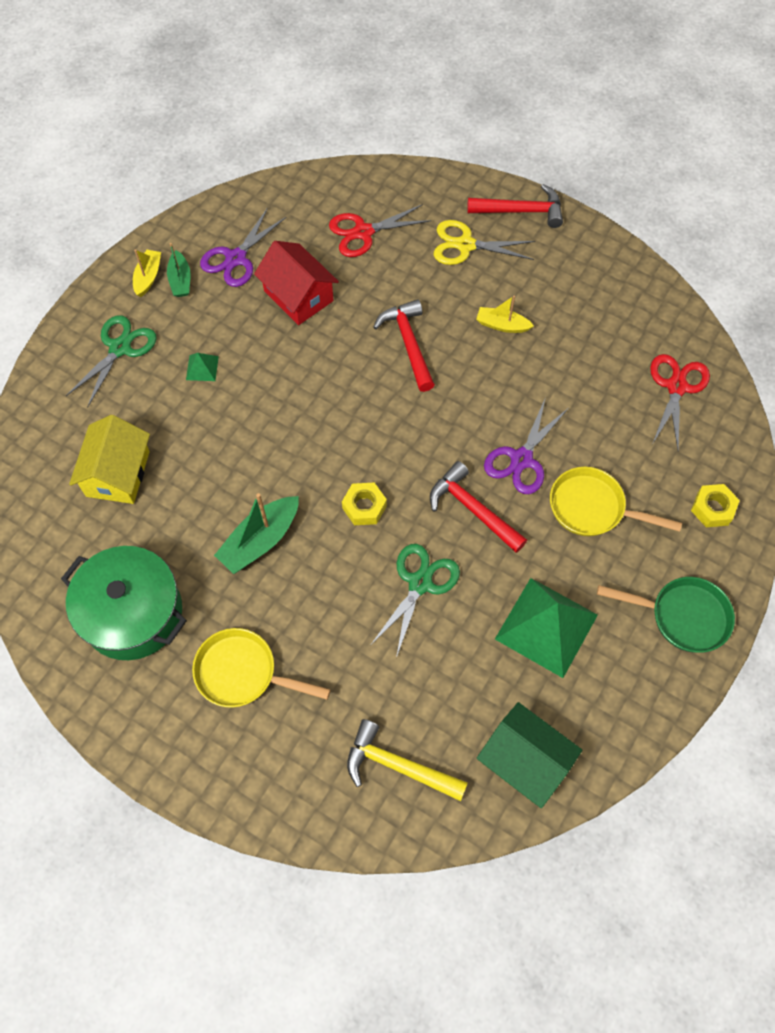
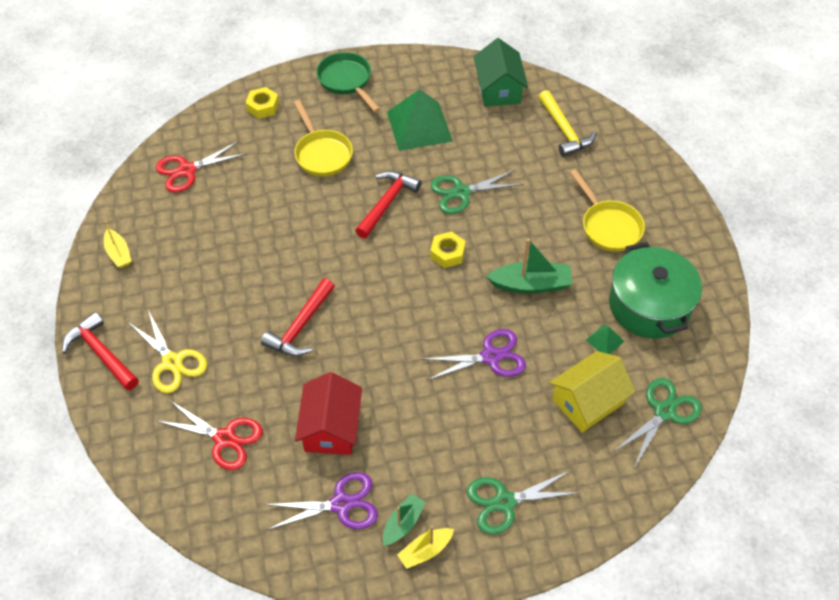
camera: 135 degrees left, 10 degrees down
green pyramid [186,353,219,381] -> green pyramid moved to [586,325,625,354]
red hammer [430,461,527,553] -> red hammer turned 150 degrees counterclockwise [355,171,421,238]
yellow boat [476,295,534,333] -> yellow boat moved to [104,221,132,268]
purple scissors [484,397,569,494] -> purple scissors moved to [421,329,526,380]
none -> green scissors [615,378,702,466]

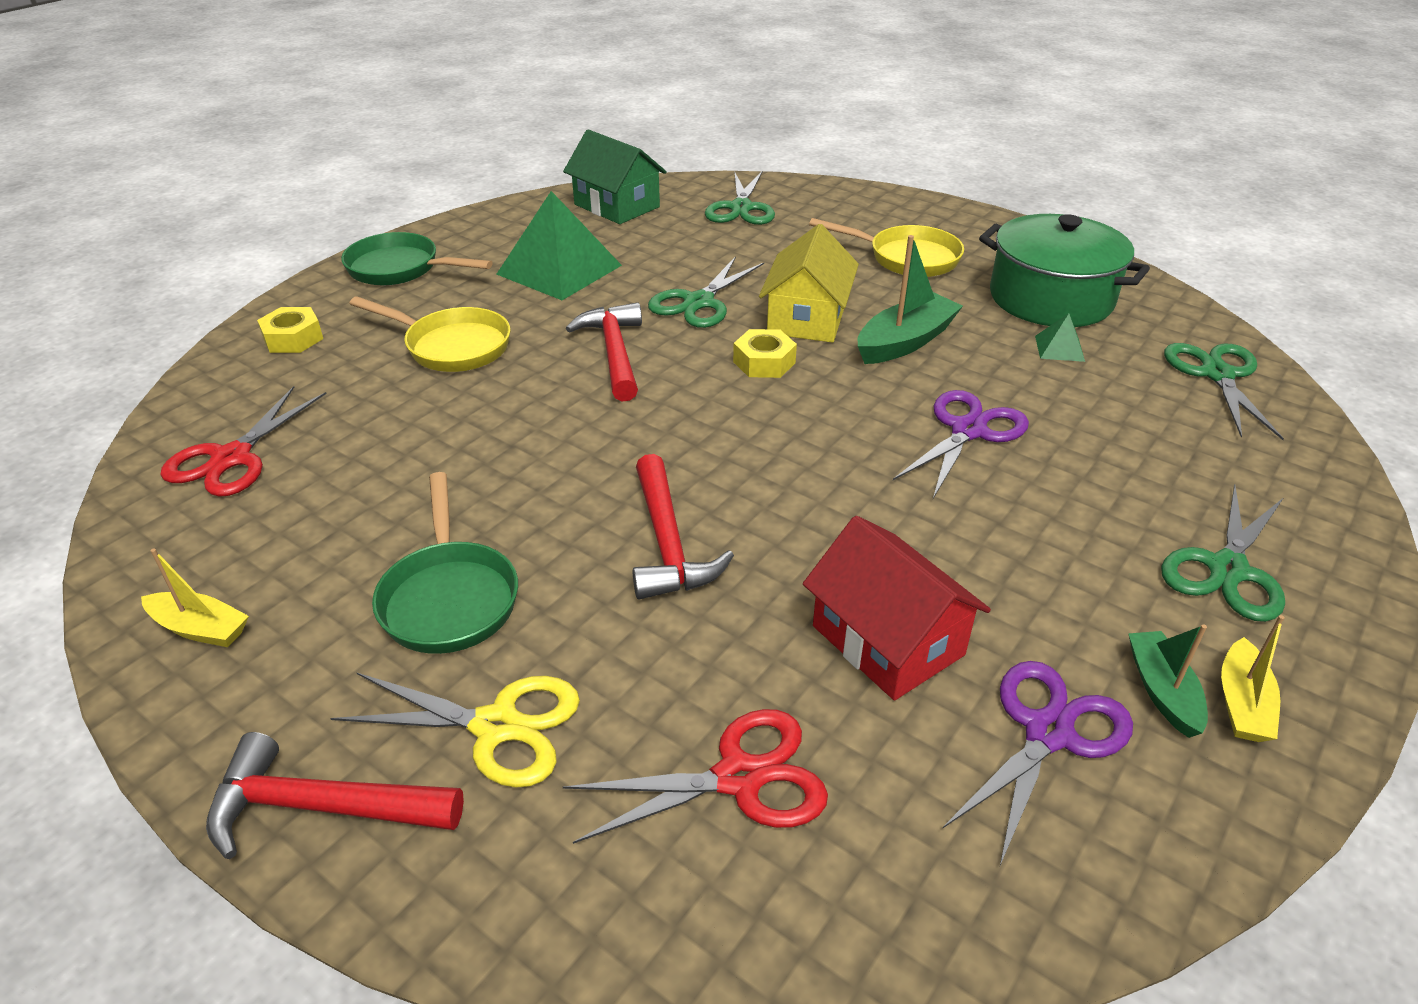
camera: 40 degrees left, 15 degrees down
yellow hammer [538,90,596,157] -> green scissors [705,171,775,225]
yellow house [549,351,636,432] -> yellow house moved to [759,224,859,343]
none -> green pan [372,472,518,654]

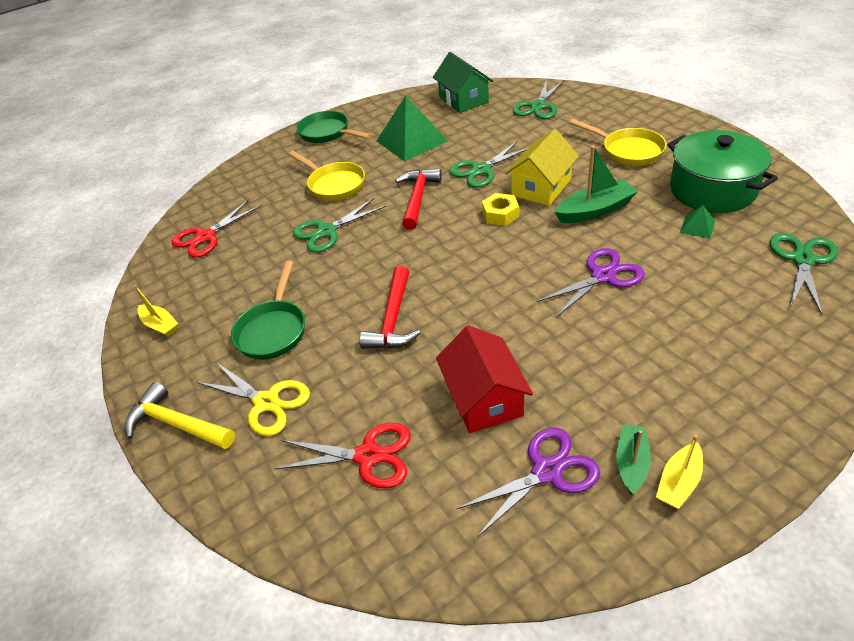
camera: 25 degrees right, 5 degrees up
red hammer [206,732,464,859] -> yellow hammer [125,382,235,449]
yellow nut [257,307,323,353] -> none
green scissors [1161,484,1285,622] -> green scissors moved to [293,198,386,253]

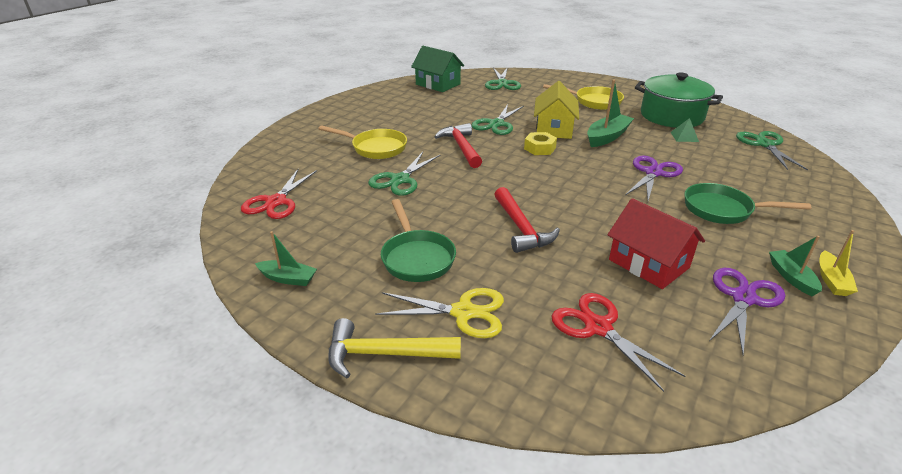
camera: 30 degrees left, 10 degrees down
yellow boat [134,285,178,337] -> green boat [255,231,317,286]
red scissors [275,423,411,488] -> red scissors turned 105 degrees counterclockwise [552,293,686,392]
green pan [296,111,372,143] -> green pan moved to [685,183,811,224]
green pyramid [377,95,448,161] -> none

